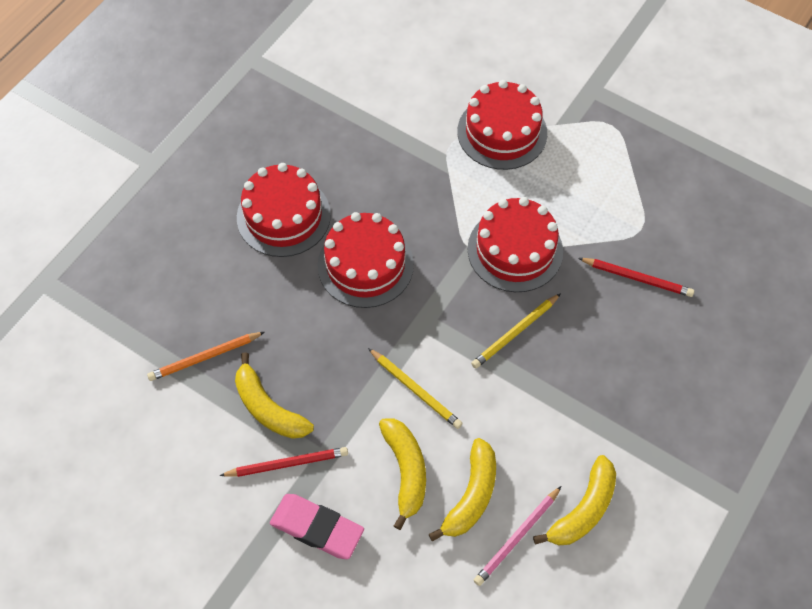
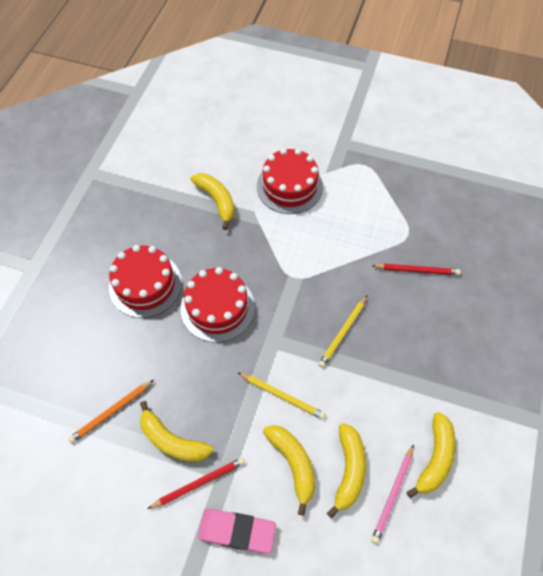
camera: 15 degrees left, 0 degrees up
red cake [467,197,563,292] -> none
none -> yellow banana [191,173,235,230]

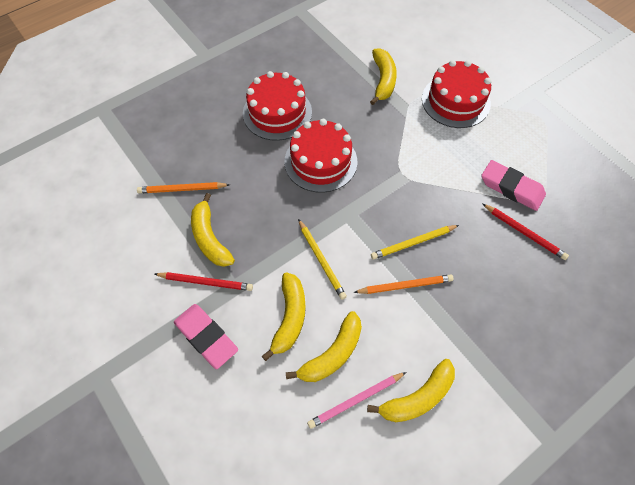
camera: 35 degrees right, 0 degrees up
none -> orange pencil [353,274,454,294]
none -> pink eraser [481,160,546,211]

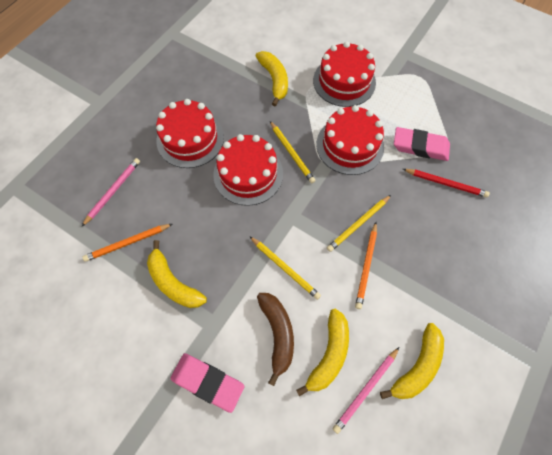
camera: 20 degrees left, 5 degrees up
red pencil [155,272,253,291] -> none
yellow banana [262,272,306,361] -> brown banana [257,293,294,386]
orange pencil [353,274,454,294] -> orange pencil turned 135 degrees clockwise [355,222,377,309]
none -> pink pencil [82,158,140,226]
none -> yellow pencil [270,121,316,184]
none -> red cake [316,105,384,175]

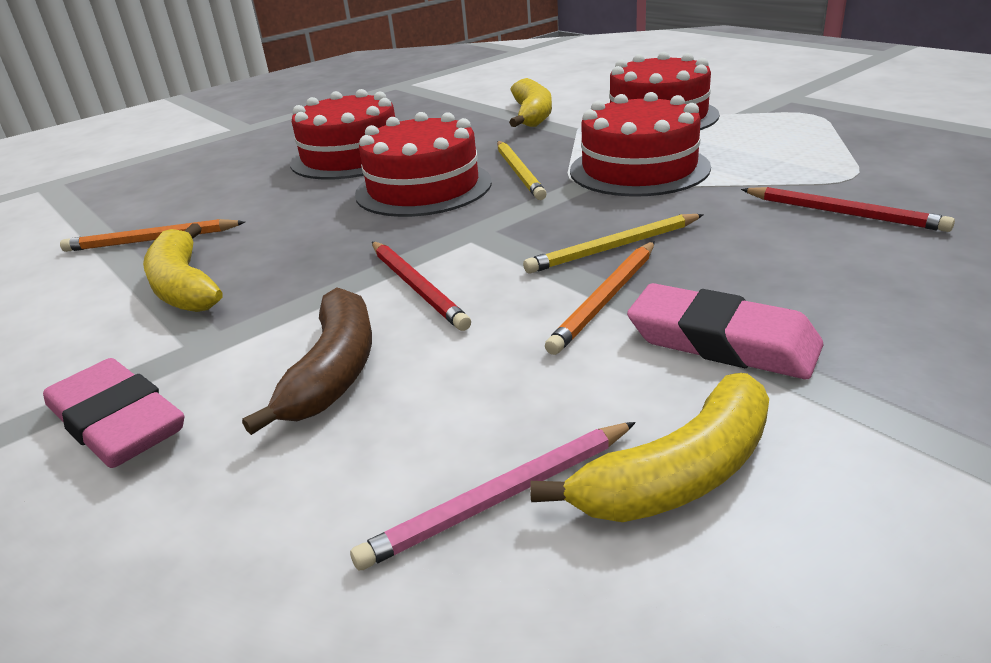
camera: 20 degrees right, 35 degrees down
pink pencil [82,158,140,226] -> none
yellow pencil [249,236,321,300] -> red pencil [372,242,471,331]
yellow banana [296,309,349,397] -> none
pink eraser [394,127,450,161] -> pink eraser moved to [627,283,824,379]

